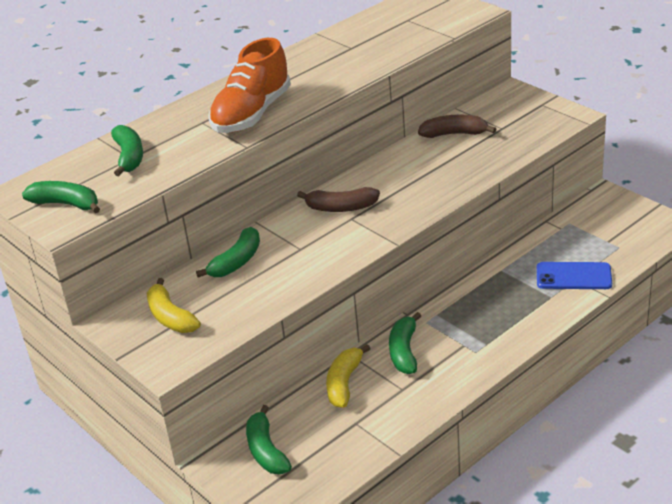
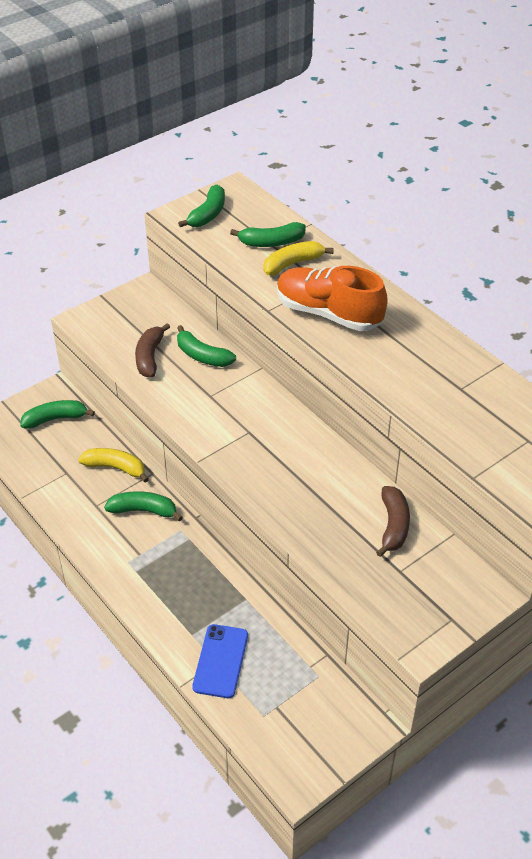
camera: 90 degrees right, 10 degrees up
yellow banana [147,278,201,333] -> yellow banana moved to [263,241,334,275]
brown banana [297,187,380,212] -> brown banana moved to [135,323,170,377]

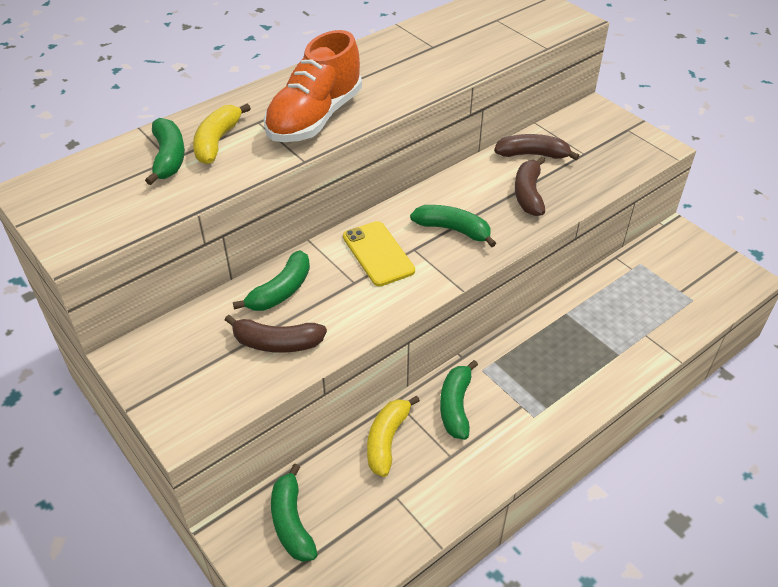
camera: 90 degrees left, 0 degrees up
green banana [178,185,225,227] -> green banana moved to [410,205,496,248]
blue phone [192,624,248,698] -> none
yellow banana [263,241,334,275] -> yellow banana turned 45 degrees clockwise [193,103,251,164]
none -> yellow phone [343,221,415,286]
none -> brown banana [515,157,545,216]

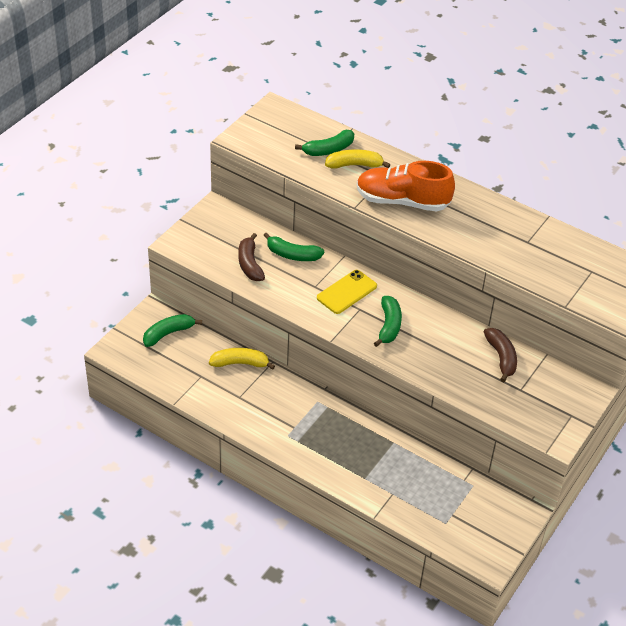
camera: 70 degrees right, 0 degrees up
green banana [440,360,478,440] -> none
brown banana [515,157,545,216] -> none

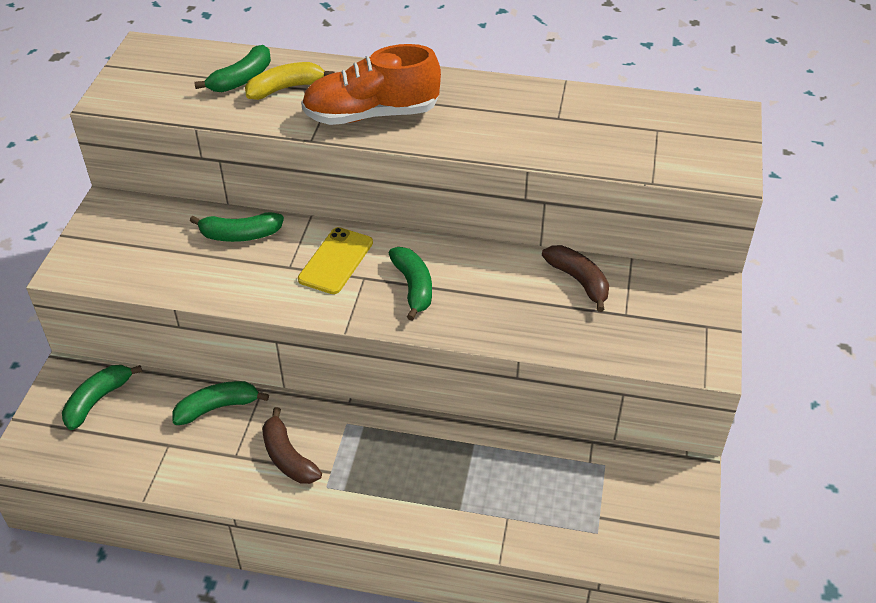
camera: 20 degrees left, 0 degrees up
yellow banana [209,348,275,370] -> green banana [172,381,269,425]
brown banana [238,233,265,281] -> brown banana moved to [262,407,322,484]

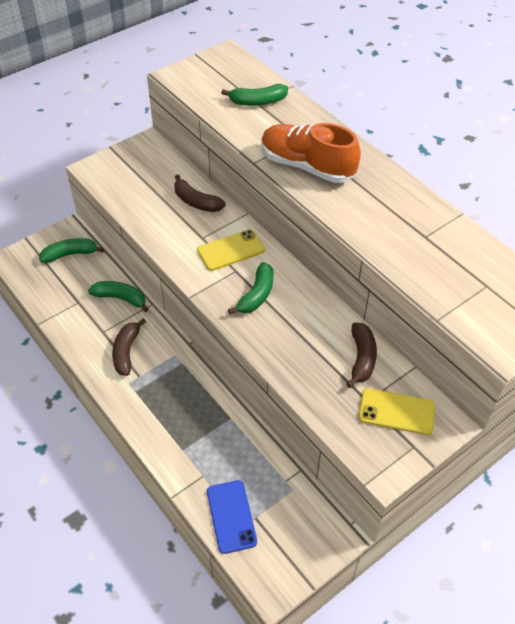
camera: 40 degrees right, 5 degrees up
green banana [190,212,284,242] -> brown banana [174,175,226,212]
yellow banana [245,62,335,100] -> none
none -> blue phone [207,480,257,554]
none -> yellow phone [359,388,435,435]

